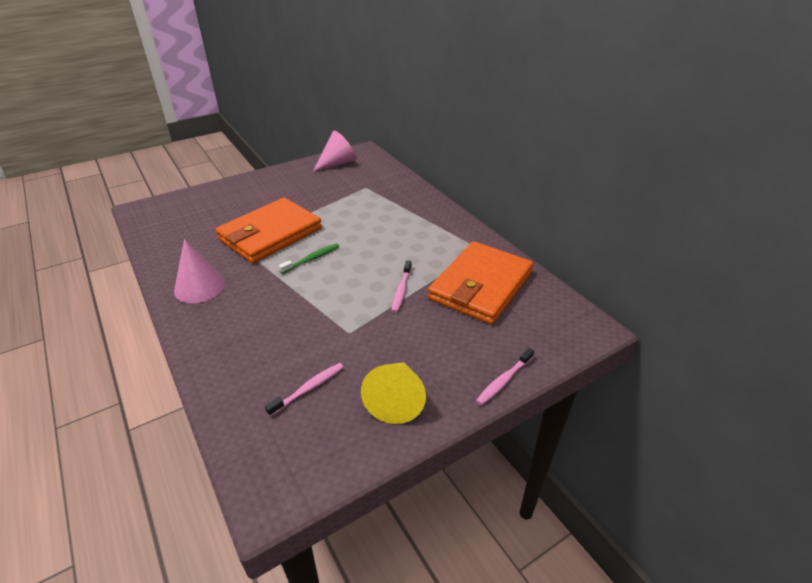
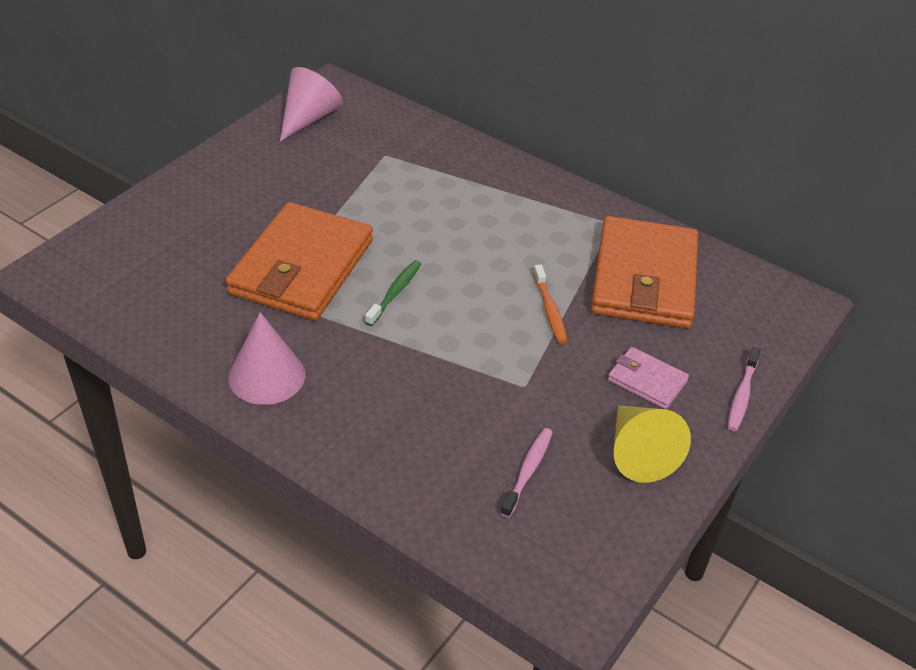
camera: 25 degrees left, 5 degrees up
pink toothbrush [391,261,412,313] -> orange toothbrush [533,264,567,344]
none -> pink wallet [608,347,689,409]

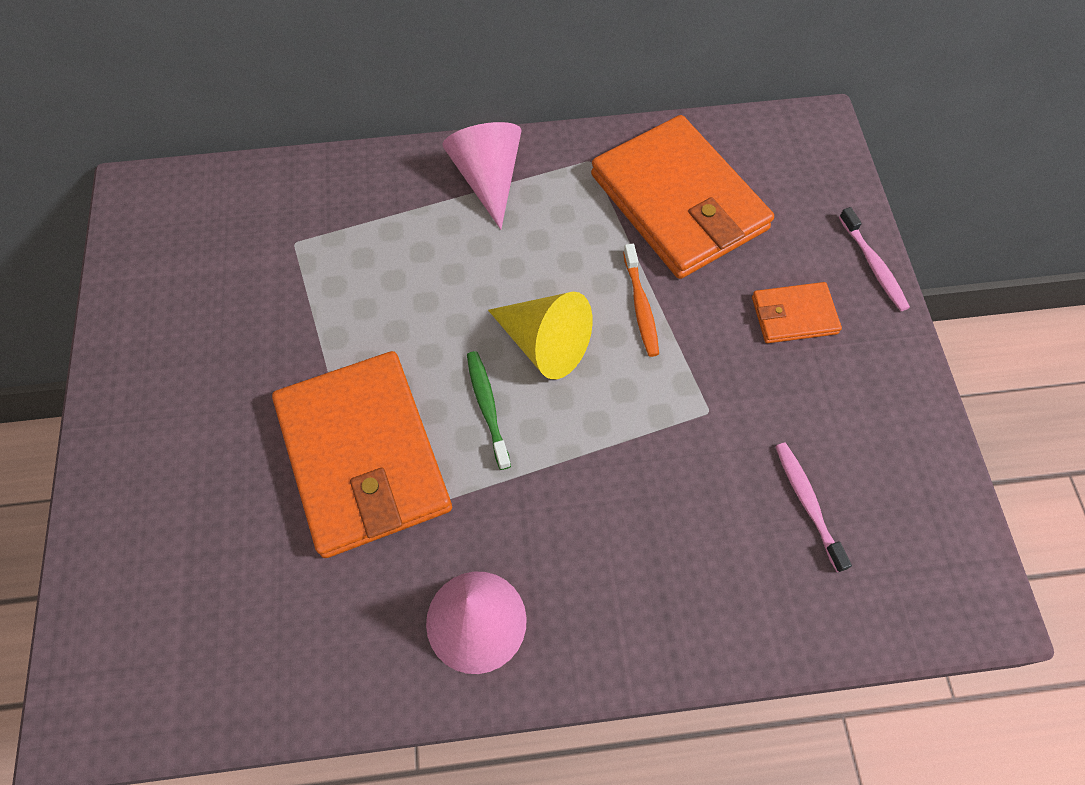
camera: 40 degrees left, 20 degrees up
pink cone [280,67,343,142] -> pink cone moved to [442,122,522,230]
orange toothbrush [533,264,567,344] -> orange toothbrush turned 45 degrees clockwise [623,244,659,357]
pink wallet [608,347,689,409] -> orange wallet [752,282,842,343]
yellow cone [614,405,691,483] -> yellow cone moved to [488,292,593,379]

